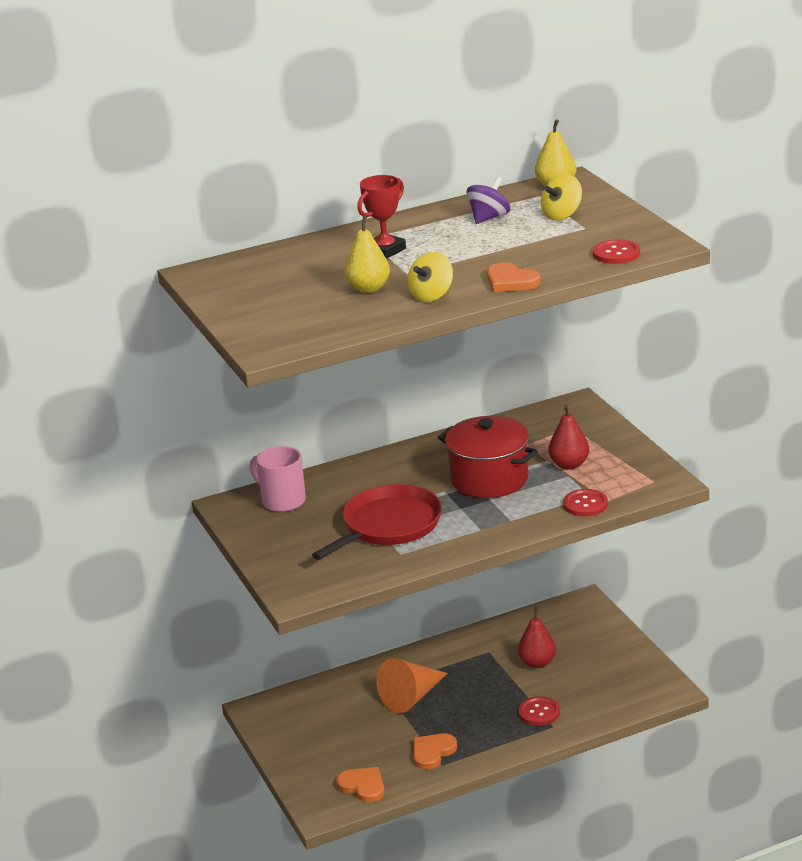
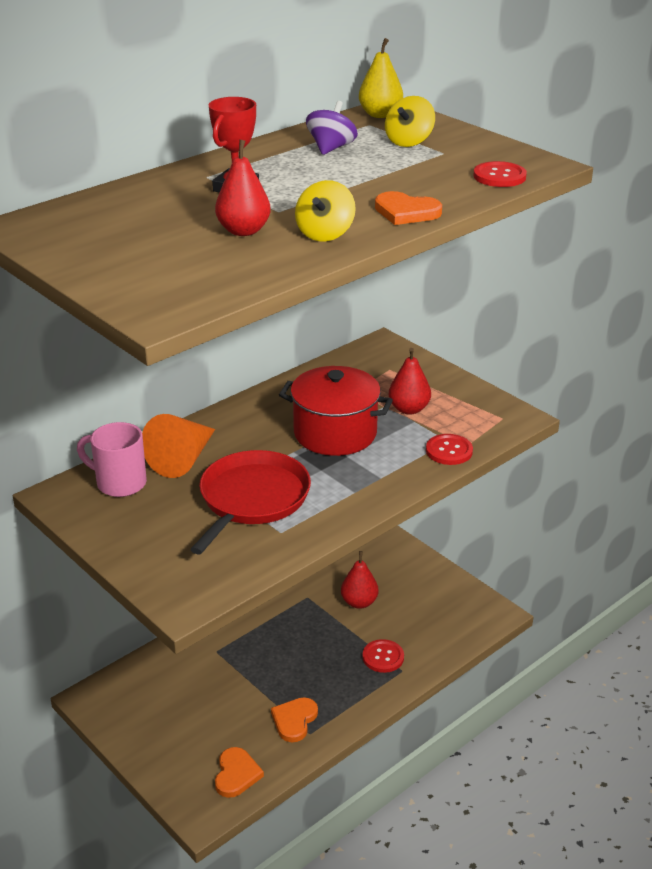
camera: 20 degrees left, 5 degrees up
orange heart [336,767,385,802] -> orange heart turned 75 degrees clockwise [215,747,264,798]
yellow pear [344,216,390,293] -> red pear [215,140,271,236]
orange cone [376,658,448,713] -> orange cone moved to [142,414,215,478]

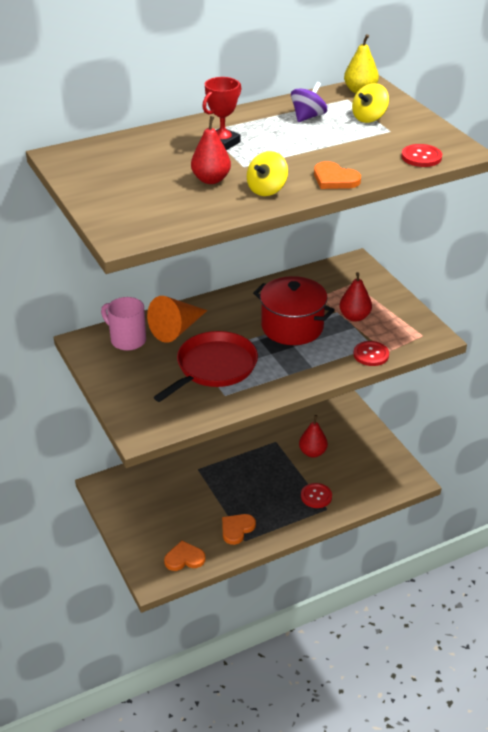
camera: 15 degrees right, 5 degrees up
orange heart [215,747,264,798] -> orange heart turned 120 degrees counterclockwise [164,541,205,571]

